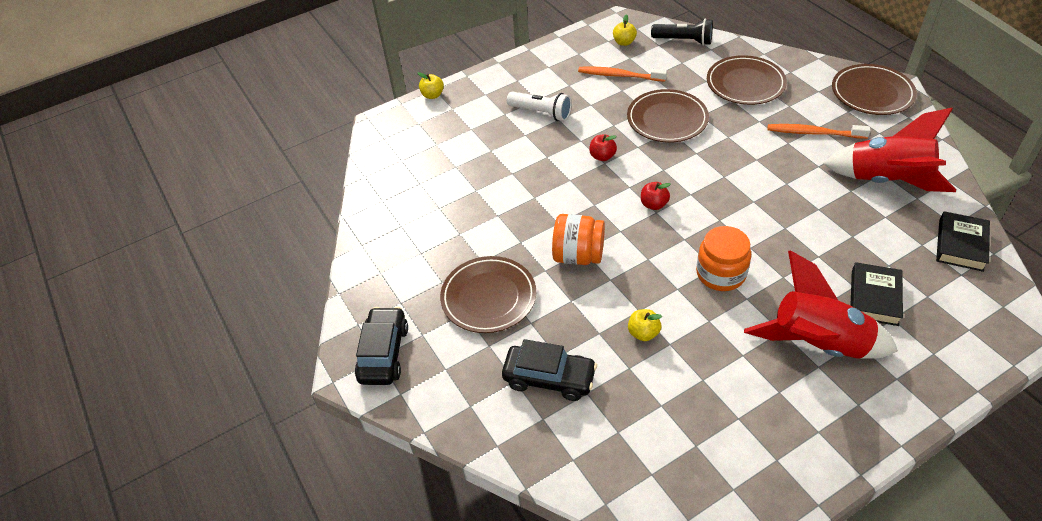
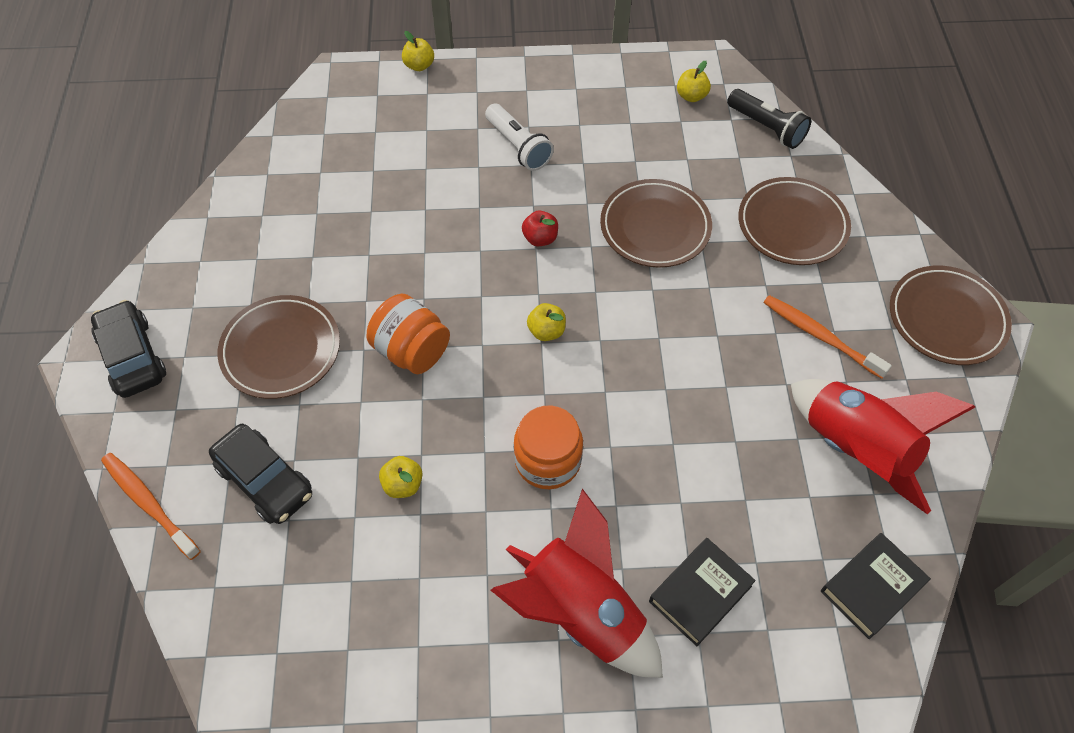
camera: 25 degrees right, 10 degrees up
black car [355,307,408,385] -> black car turned 60 degrees counterclockwise [91,300,166,398]
orange toothbrush [578,67,667,82] -> orange toothbrush moved to [101,453,201,560]
red apple [641,182,671,210] -> yellow apple [527,303,566,341]

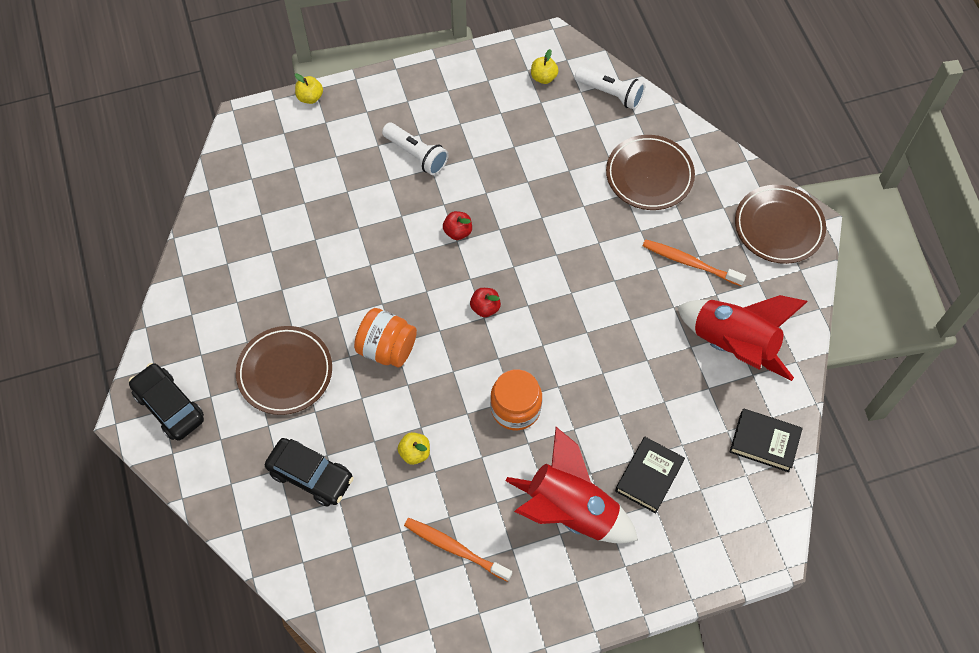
camera: 15 degrees left, 5 degrees up
orange toothbrush [101,453,201,560] -> orange toothbrush moved to [404,518,512,582]
yellow apple [527,303,566,341] -> red apple [470,288,501,317]
brown plate [600,179,712,268] -> none
black flashlight [727,89,811,149] -> white flashlight [574,66,645,110]
black book [821,533,931,639] -> black book turned 75 degrees clockwise [730,408,803,472]

